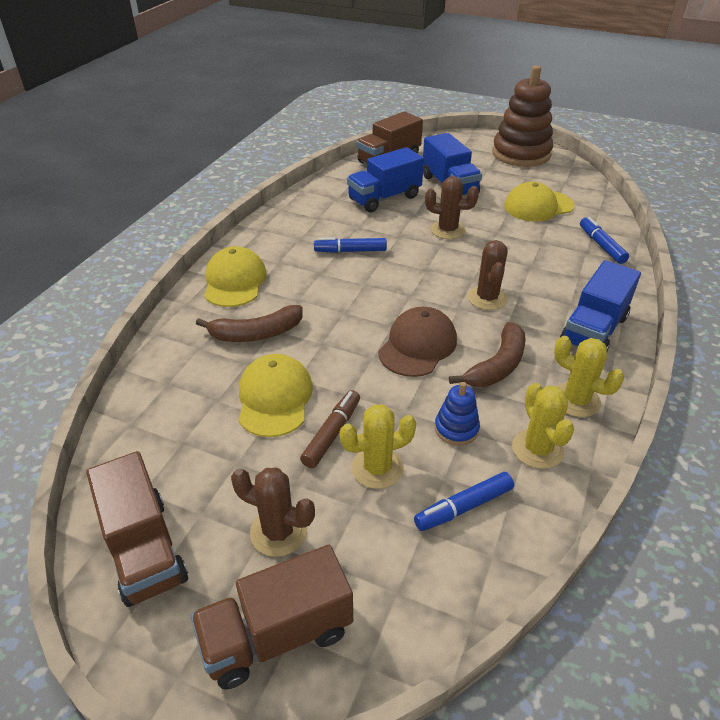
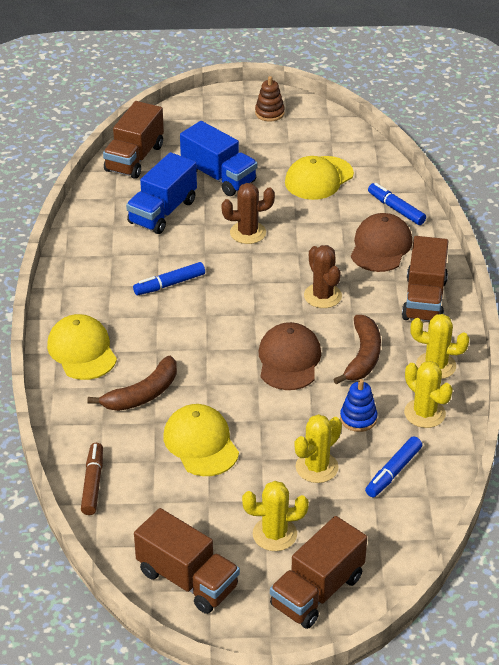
camera: 25 degrees left, 0 degrees up
brown cactus [231,467,315,557] -> yellow cactus [242,481,309,551]
brown marker [300,390,360,468] -> brown marker moved to [81,443,103,515]
brown stacking toy [492,65,553,167] -> brown stacking toy [255,76,285,121], size x0.45
blue truck [560,260,641,351] -> brown truck [402,236,449,322]
none -> brown cap [351,213,412,272]

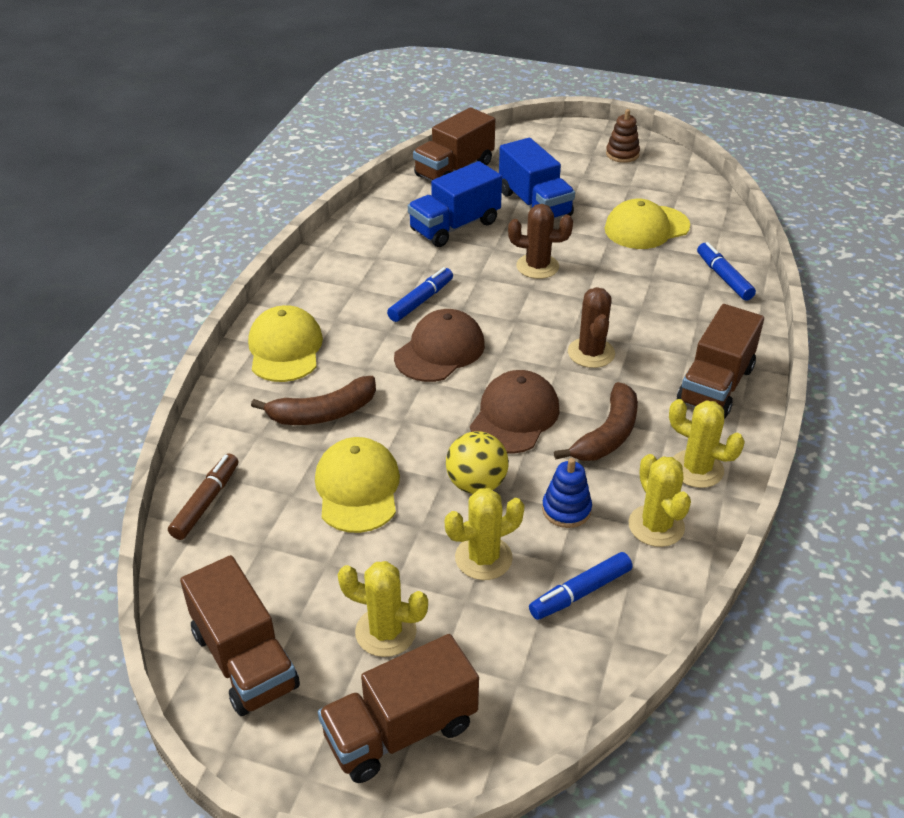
camera: 20 degrees right, 0 degrees up
blue marker [133,262,205,295] -> blue marker turned 135 degrees clockwise [387,267,453,322]
brown cap [351,213,412,272] -> brown cap moved to [394,309,485,382]
none -> yellow ball [446,431,509,494]

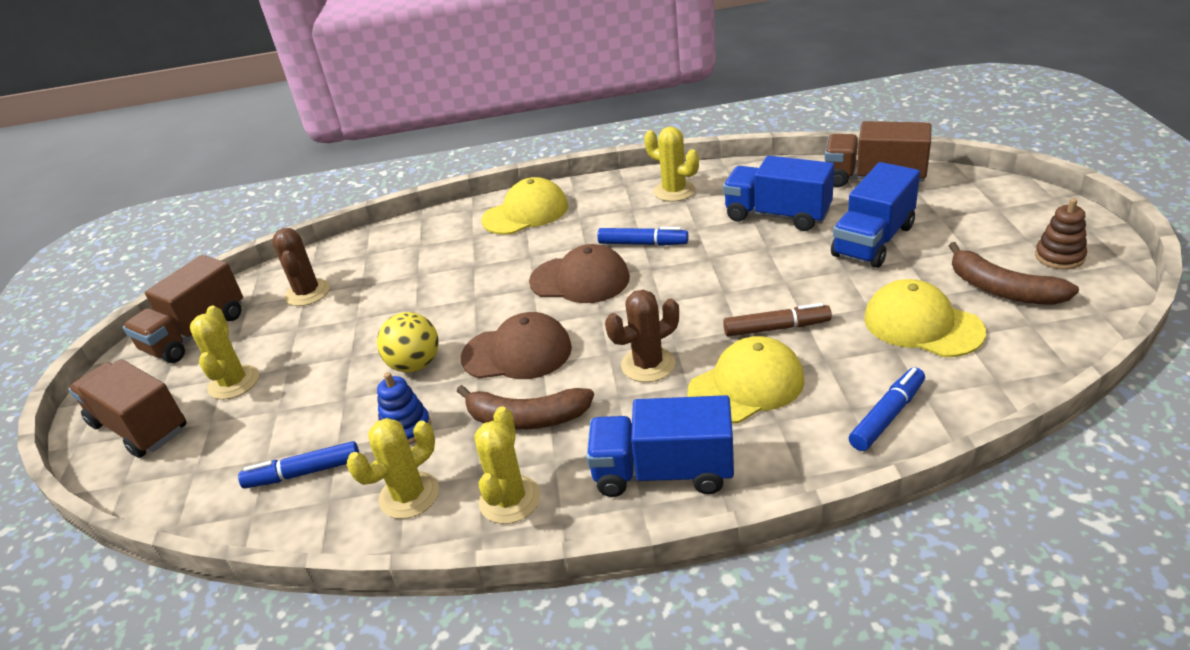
camera: 70 degrees right, 5 degrees down
brown marker [168,453,238,540] -> brown marker moved to [723,303,832,337]
brown banana [251,376,376,425] -> brown banana moved to [949,242,1079,305]
yellow cap [315,437,400,533] -> yellow cap moved to [687,336,804,424]
yellow cactus [445,488,525,580] -> yellow cactus moved to [644,127,699,202]
brown cactus [508,204,573,279] -> brown cactus moved to [272,228,330,306]
blue marker [529,552,632,620] -> blue marker turned 45 degrees counterclockwise [238,441,359,489]
brown truck [677,304,764,419] -> blue truck [586,395,734,497]

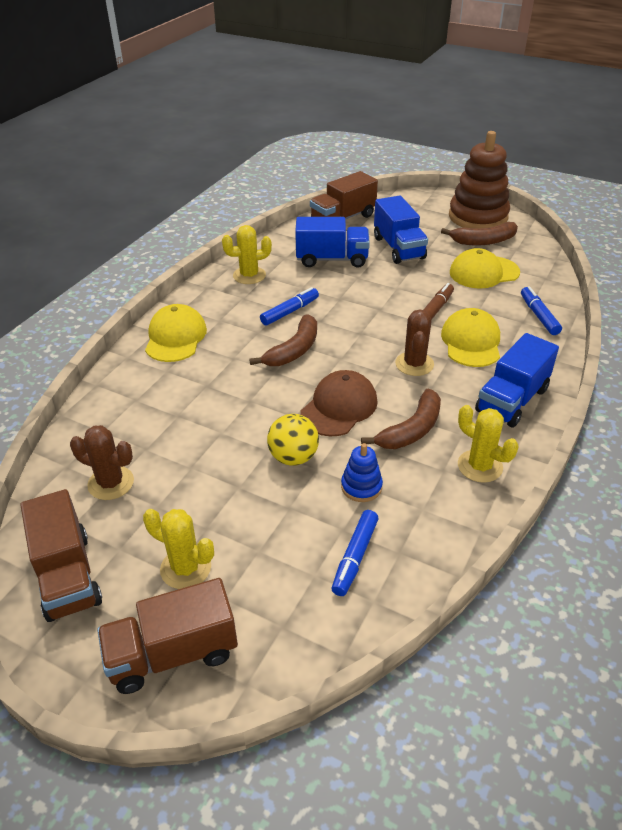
camera: 60 degrees left, 5 degrees up
yellow cactus [347,418,439,519] -> none
brown cap [529,244,630,303] -> brown banana [249,315,317,366]
blue truck [723,156,834,231] -> blue truck turned 150 degrees counterclockwise [295,217,370,267]
brown stacking toy [1035,198,1087,270] -> brown stacking toy [449,131,510,228], size x2.23

